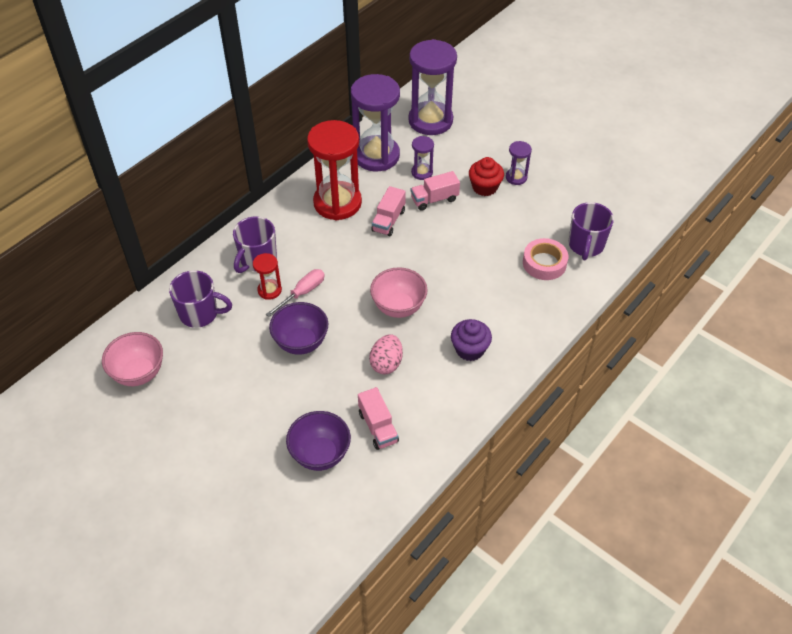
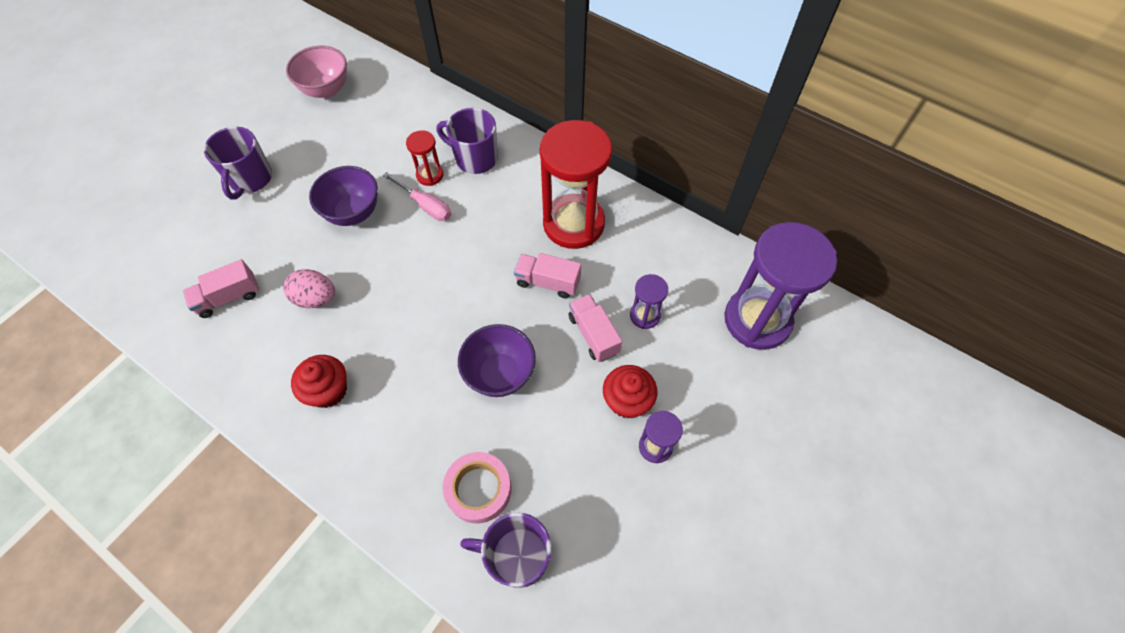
camera: 85 degrees right, 10 degrees up
purple mug [169,270,232,328] -> purple mug moved to [204,127,272,200]
purple bowl [286,411,351,471] -> purple bowl moved to [458,324,536,397]
purple hourglass [351,74,400,171] -> none
pink bowl [370,267,428,318] -> none
purple cupcake [451,319,492,361] -> red cupcake [291,355,347,408]

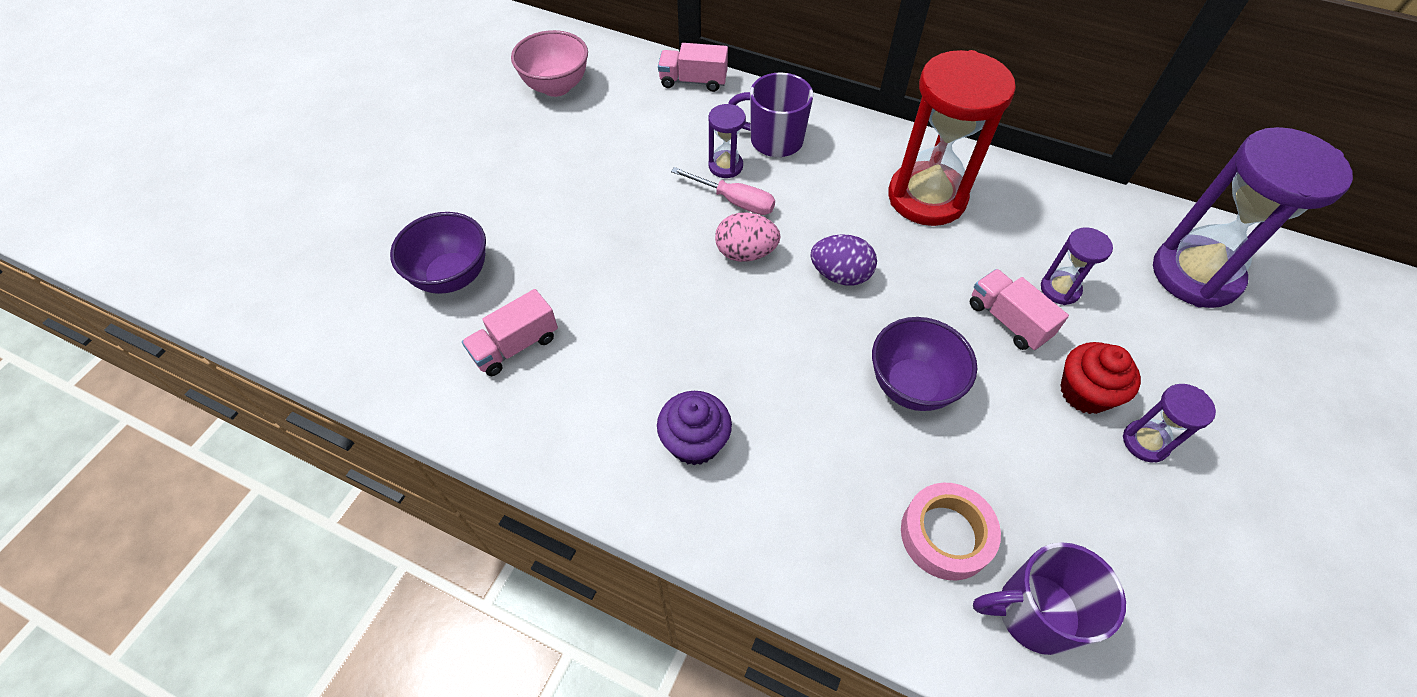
camera: 10 degrees left, 5 degrees down
purple mug [204,127,272,200] -> none
pink egg [283,269,335,308] -> pink egg moved to [715,213,781,262]
red cupcake [291,355,347,408] -> purple cupcake [657,391,732,465]
purple bowl [309,166,378,226] -> purple bowl moved to [390,212,486,294]
red hourglass [406,130,443,186] -> purple hourglass [708,104,746,178]
pink truck [514,253,581,299] -> pink truck moved to [658,43,728,92]
none -> purple egg [810,234,877,286]

